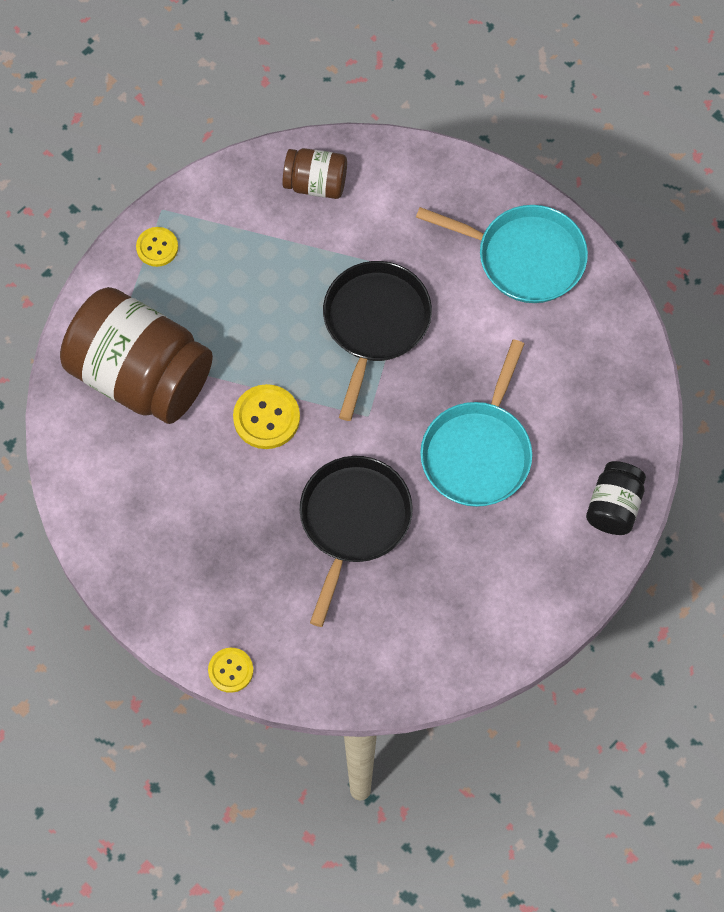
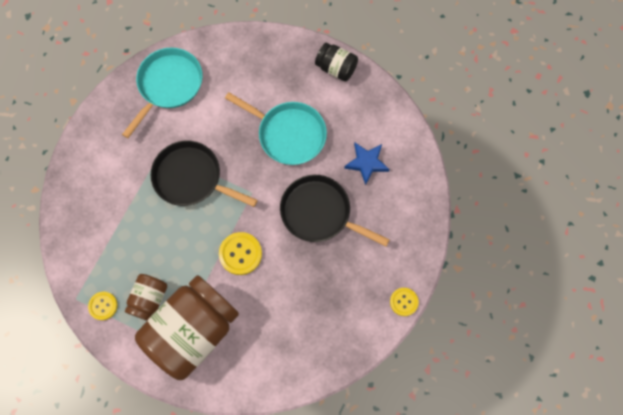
camera: 80 degrees left, 5 degrees up
brown jar [282,148,347,199] -> brown jar moved to [125,274,167,321]
none -> blue star [344,143,390,185]

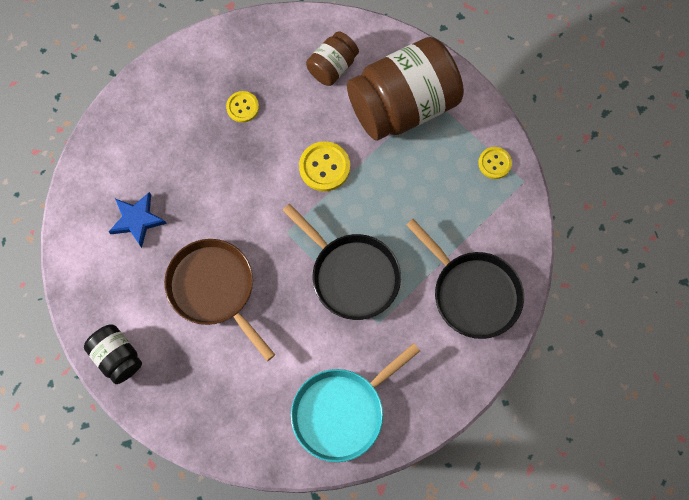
camera: 160 degrees left, 0 degrees up
brown jar [125,274,167,321] -> brown jar moved to [306,31,359,86]
turquoise pan [225,92,327,165] -> brown pan [164,239,275,361]
black pan [280,175,390,246] -> black pan moved to [406,219,524,339]
yellow button [390,288,419,316] -> yellow button moved to [226,91,259,122]

